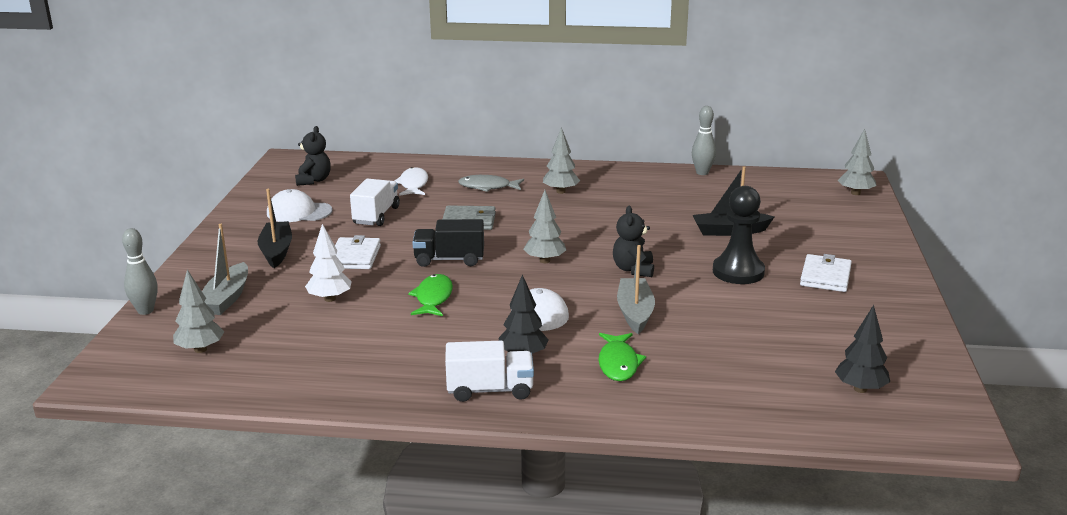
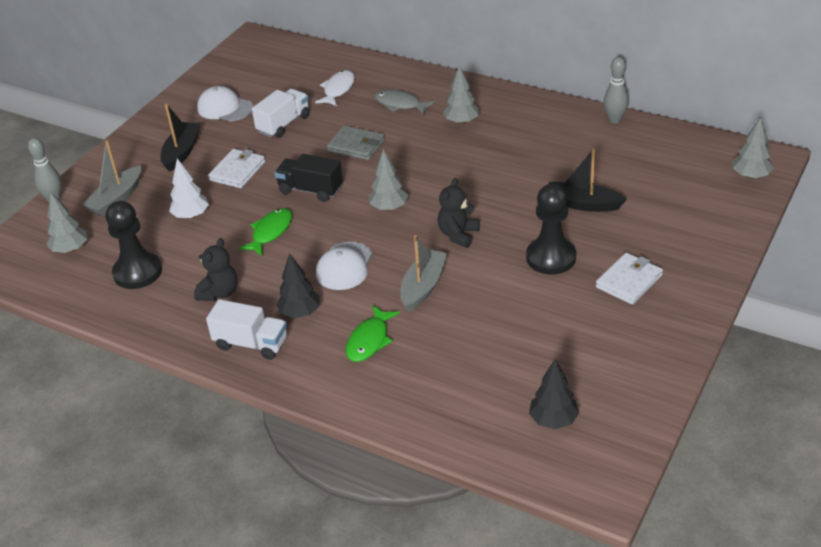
camera: 25 degrees right, 15 degrees up
black teddy bear [295,126,331,186] -> black teddy bear moved to [194,238,237,301]
none -> black pawn [106,201,162,289]

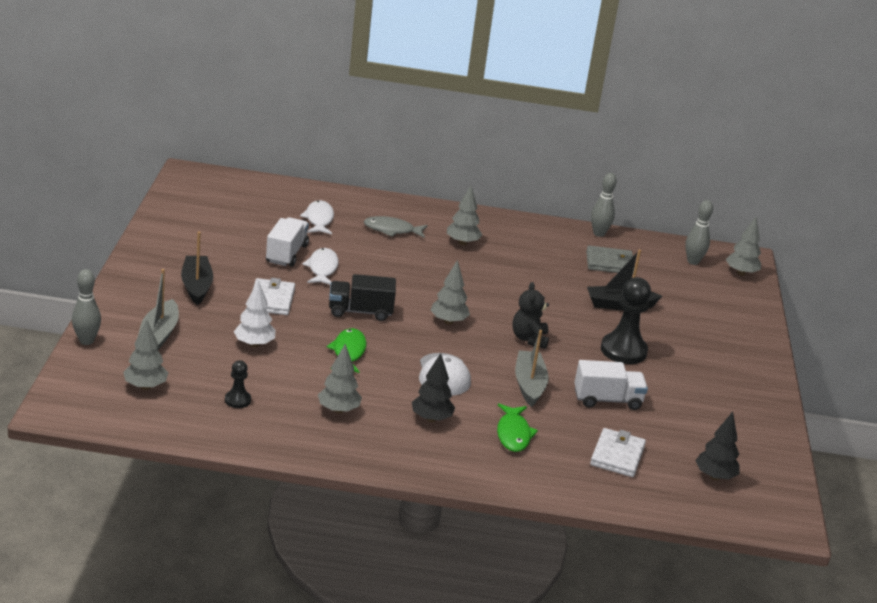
camera: 30 degrees left, 10 degrees down
black pawn [106,201,162,289] -> black pawn [225,360,251,408], size x0.51
black teddy bear [194,238,237,301] -> grey tree [318,344,362,413]
white cap [197,86,253,121] -> none
white truck [206,299,287,360] -> white truck moved to [574,360,648,410]
grey wallet [327,126,385,160] -> grey wallet moved to [586,246,635,275]
white wallet [596,253,663,305] -> white wallet moved to [590,428,646,477]
none -> white fish [302,248,339,285]
none -> grey bowling pin [685,200,713,265]

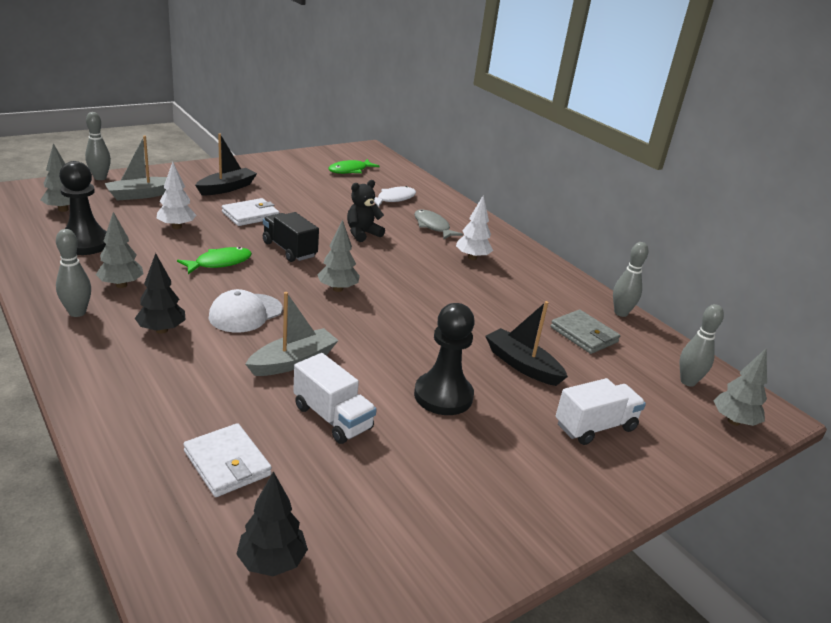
camera: 50 degrees right, 0 degrees up
black pawn [225,360,251,408] -> black pawn [59,161,107,255], size x1.98
white truck [266,217,309,267] -> white truck moved to [556,378,646,445]
white fish [302,248,339,285] -> none
grey tree [447,185,482,245] -> white tree [456,195,493,260]
green fish [497,404,538,452] -> green fish moved to [328,159,380,174]
black teddy bear [512,282,549,349] -> black teddy bear moved to [347,180,385,242]
white wallet [590,428,646,477] -> white wallet turned 75 degrees clockwise [184,423,272,497]
none -> grey bowling pin [56,229,91,317]

